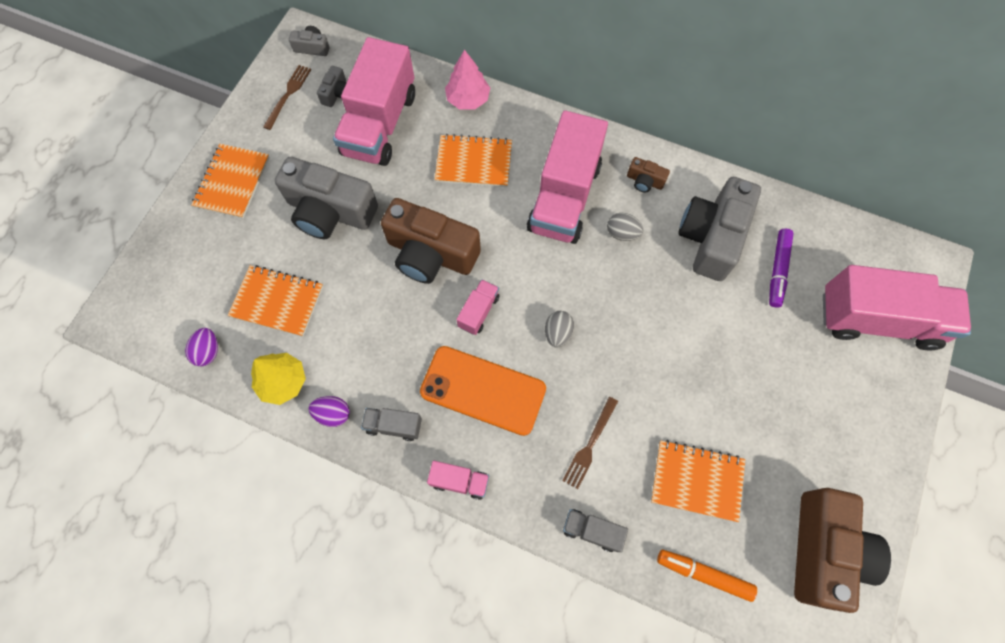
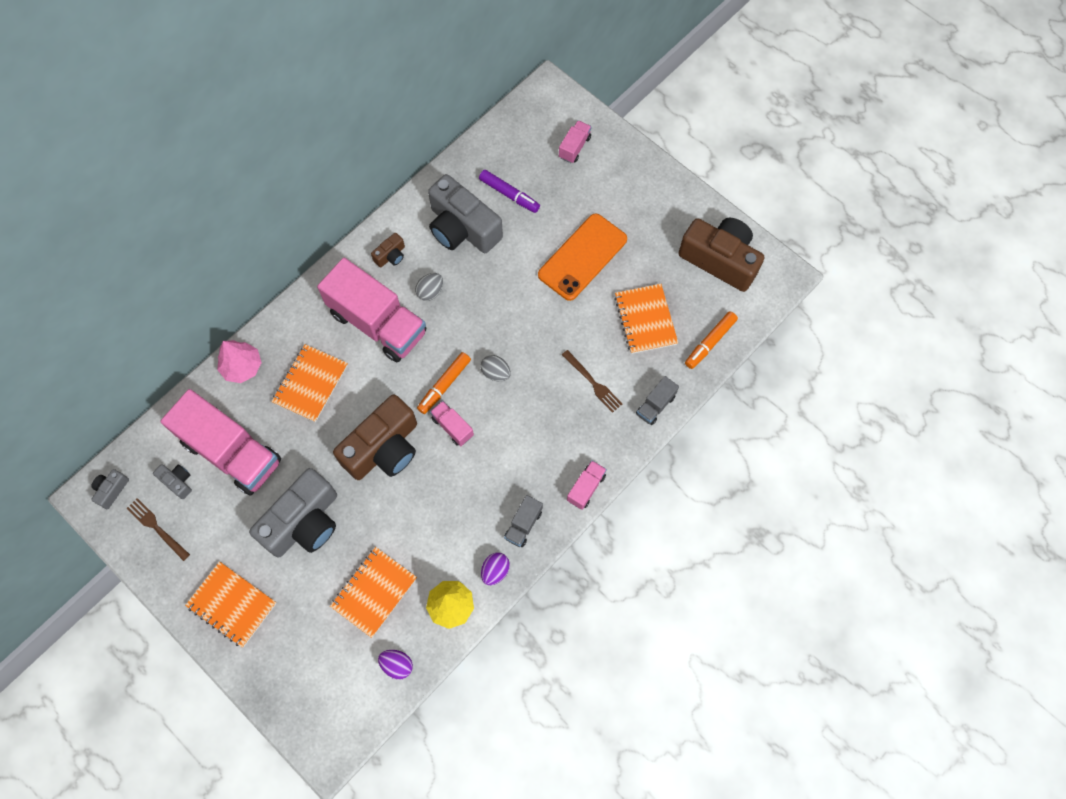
camera: 70 degrees left, 0 degrees up
orange phone [420,346,546,436] -> orange phone moved to [538,214,627,301]
orange notebook [651,440,745,522] -> orange notebook turned 45 degrees counterclockwise [614,284,678,354]
pink truck [823,265,971,351] -> pink truck [559,120,592,163], size x0.43
none -> orange marker [417,352,471,414]

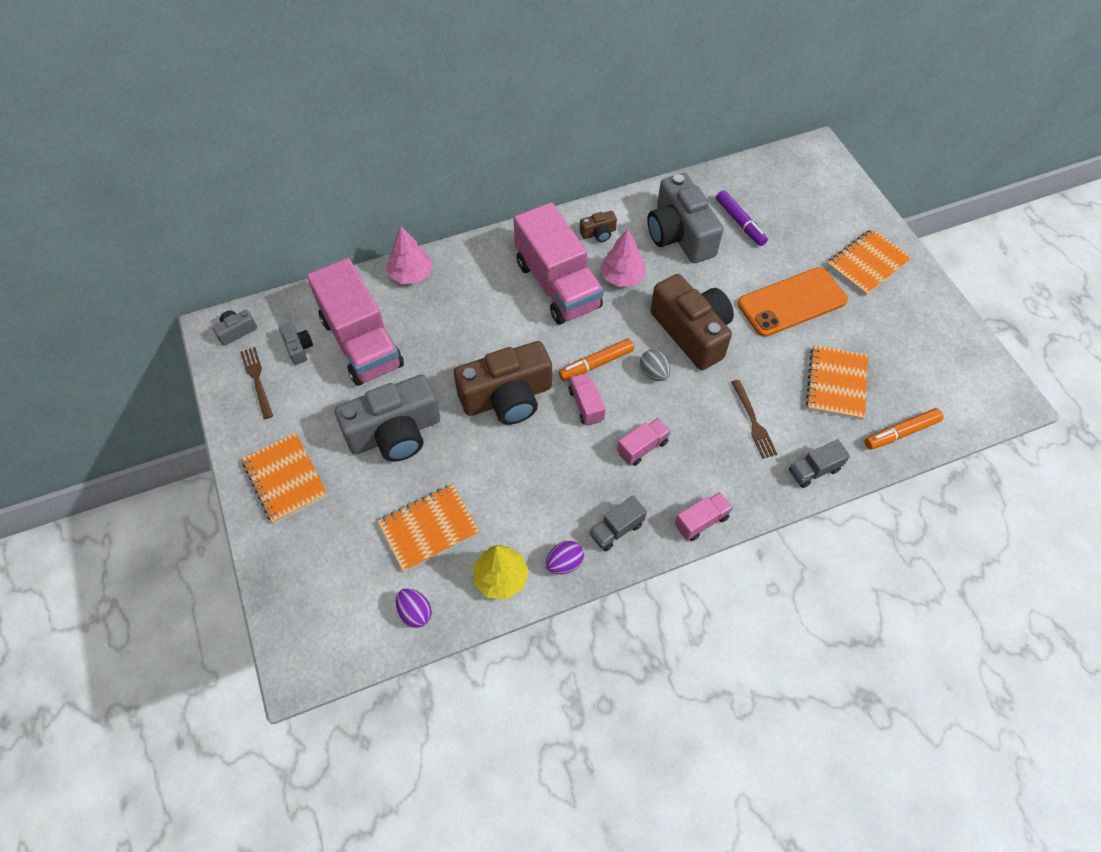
camera: 25 degrees right, 10 degrees down
orange notebook [271,344,348,422] -> orange notebook moved to [827,229,912,296]
grey egg [415,273,443,301] -> pink tree [600,229,645,287]
pink truck [559,120,592,163] -> pink truck moved to [617,418,671,466]
brown camera [678,218,765,292] -> brown camera moved to [650,274,734,370]

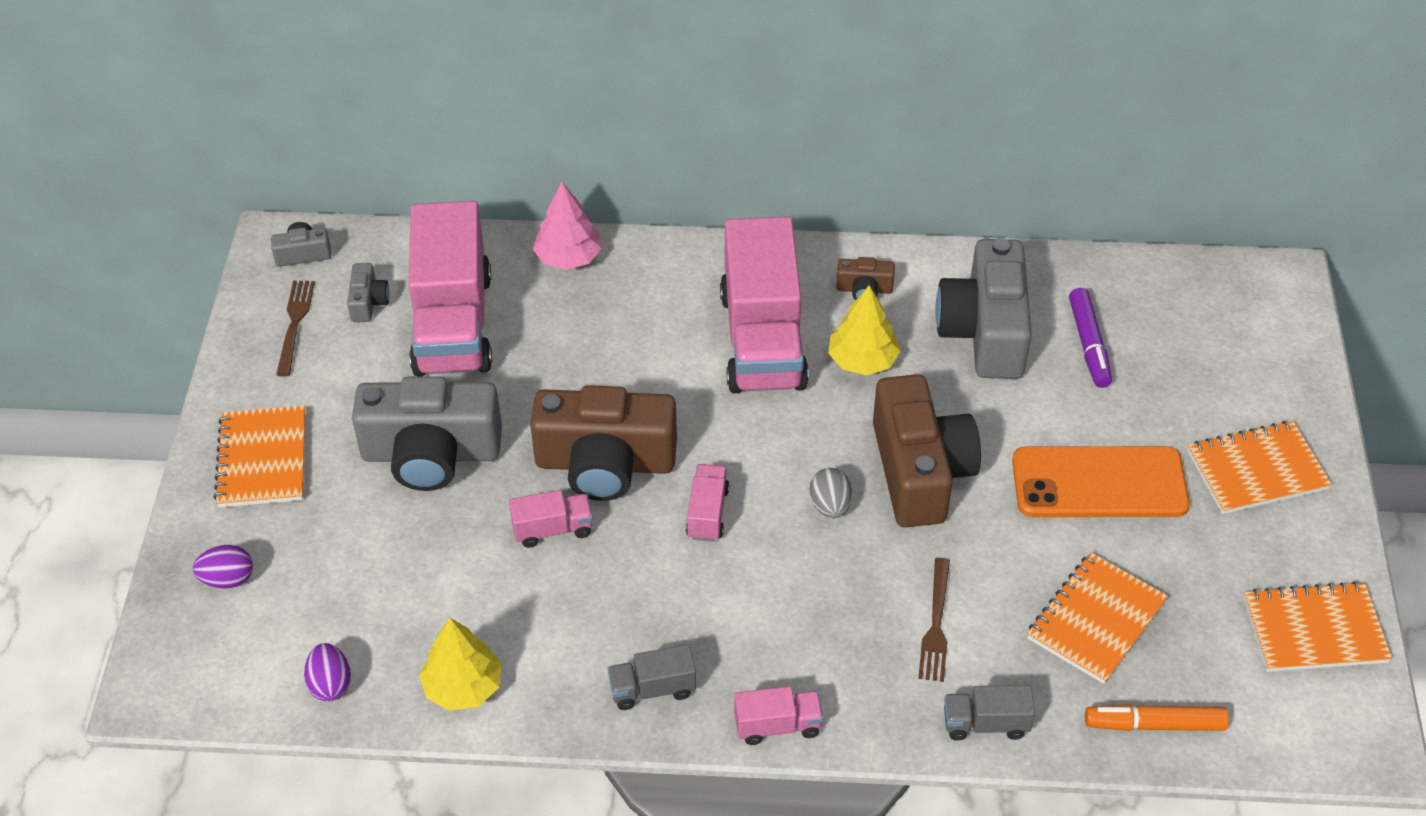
camera: 25 degrees right, 10 degrees down
orange notebook [378,484,480,572] -> orange notebook moved to [1244,581,1392,672]
purple egg [546,541,584,574] -> purple egg moved to [193,545,253,589]
orange marker [559,338,634,381] -> none
pink tree [600,229,645,287] -> yellow tree [828,286,901,375]
pink truck [617,418,671,466] -> pink truck moved to [509,490,593,548]

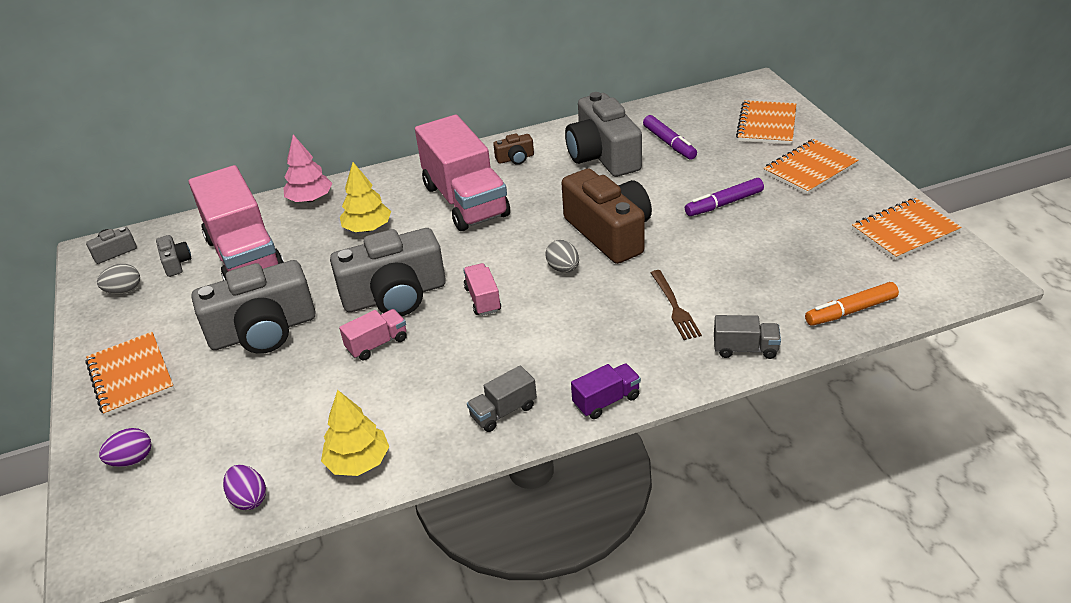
camera: 20 degrees left, 10 degrees down
brown fork [276,281,315,377] -> grey egg [97,264,140,294]
brown camera [530,385,677,501] -> grey camera [330,228,446,316]
pink truck [734,686,823,745] -> purple truck [571,363,641,419]
yellow tree [828,286,901,375] -> yellow tree moved to [340,162,391,232]
grey truck [944,685,1035,741] -> grey truck turned 150 degrees counterclockwise [714,315,781,359]
orange phone [1012,446,1190,517] -> purple marker [685,178,764,216]
orange notebook [1027,552,1168,684] -> orange notebook moved to [736,100,796,145]

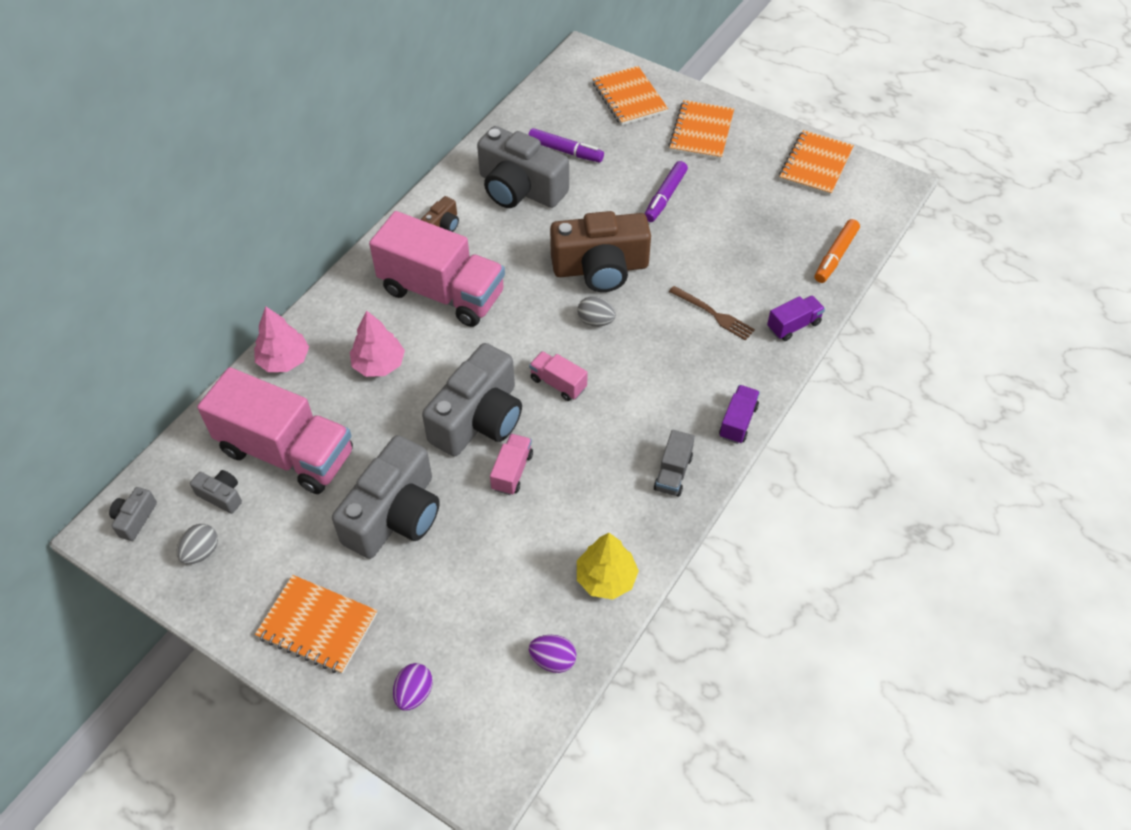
camera: 40 degrees left, 15 degrees up
yellow tree [340,162,391,232] -> pink tree [350,311,405,377]
brown camera [562,168,652,264] -> brown camera turned 150 degrees clockwise [550,211,651,292]
grey truck [714,315,781,359] -> purple truck [767,295,825,341]

